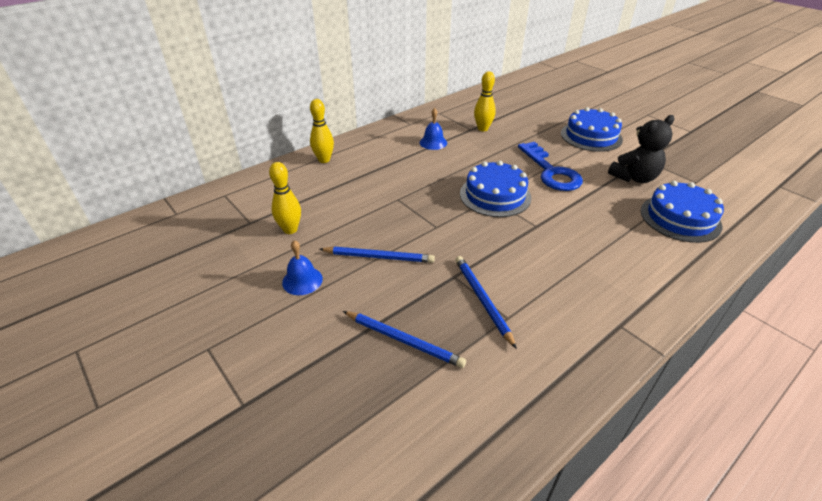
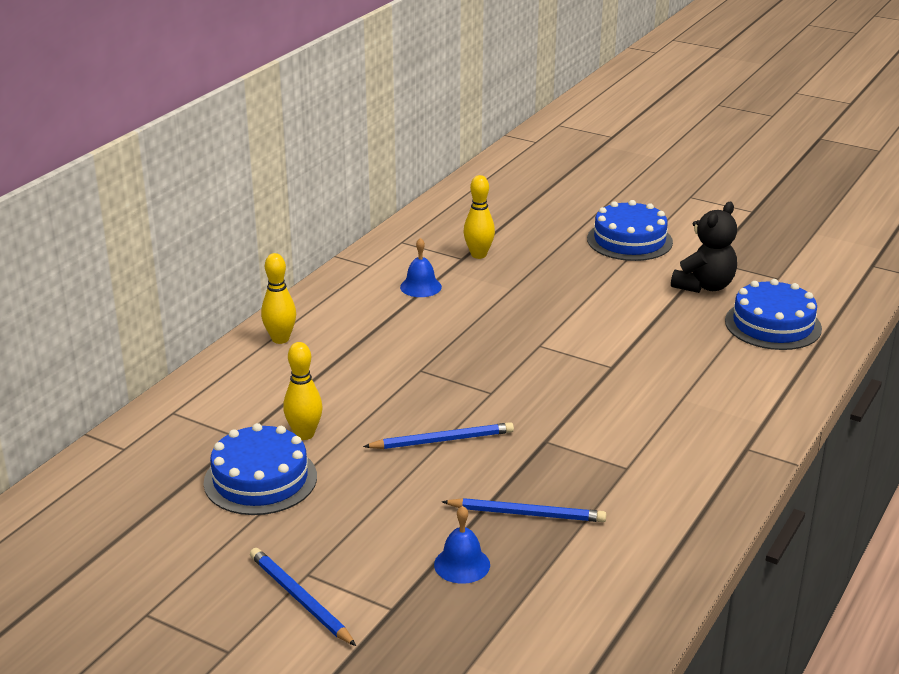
camera: 20 degrees left, 10 degrees down
blue bell [282,240,323,295] -> blue bell moved to [434,506,490,584]
blue pencil [455,256,517,349] -> blue pencil moved to [250,548,356,646]
blue cake [460,161,531,217] -> blue cake moved to [204,423,317,515]
blue key [518,142,583,191] -> none

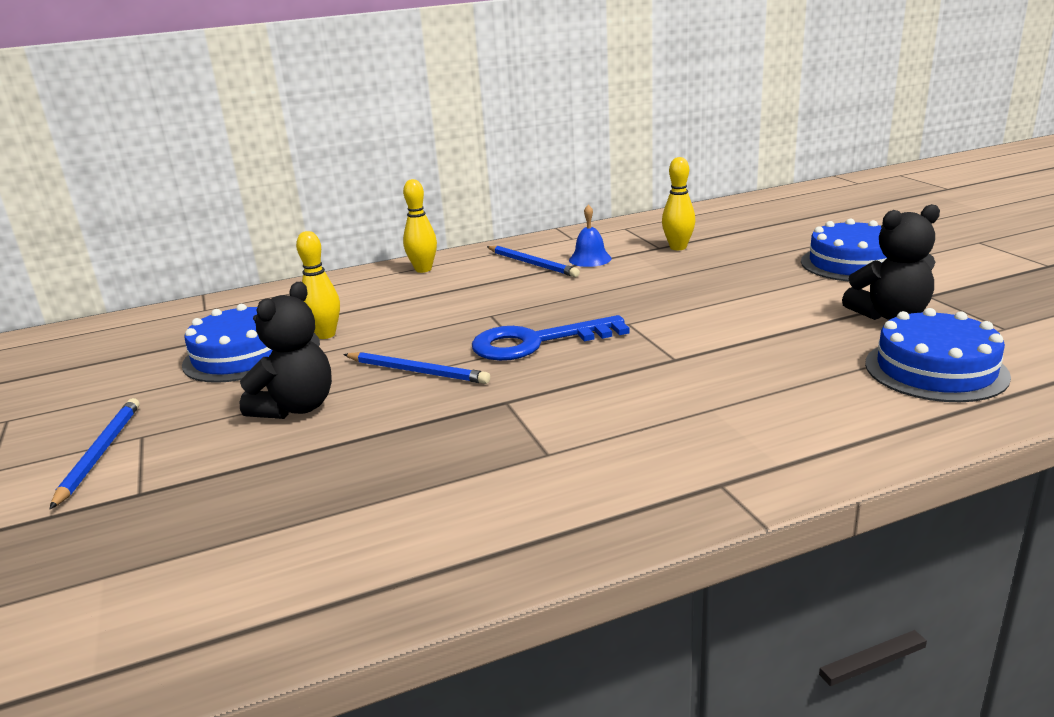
camera: 40 degrees right, 5 degrees down
blue bell [434,506,490,584] -> none
blue pencil [442,498,606,522] -> blue pencil moved to [487,246,580,277]
none -> black teddy bear [239,282,332,419]
none -> blue key [472,315,630,361]

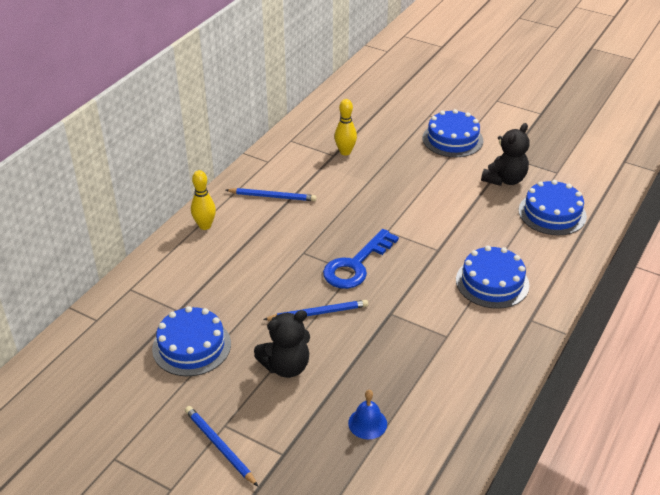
camera: 40 degrees left, 15 degrees up
black teddy bear [239,282,332,419] -> black teddy bear turned 75 degrees clockwise [254,310,310,378]
yellow bowling pin [296,231,340,339] -> none
blue bell [569,205,612,267] -> blue bell moved to [348,390,387,439]
none -> blue cake [456,246,529,309]

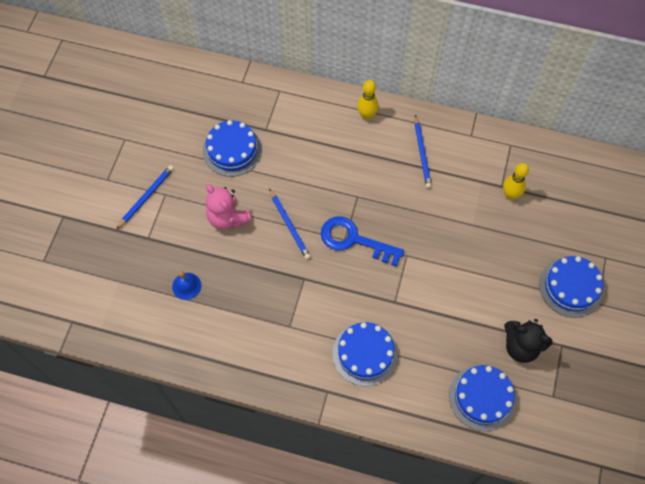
camera: 75 degrees right, 25 degrees up
black teddy bear [254,310,310,378] -> pink teddy bear [206,184,252,230]

